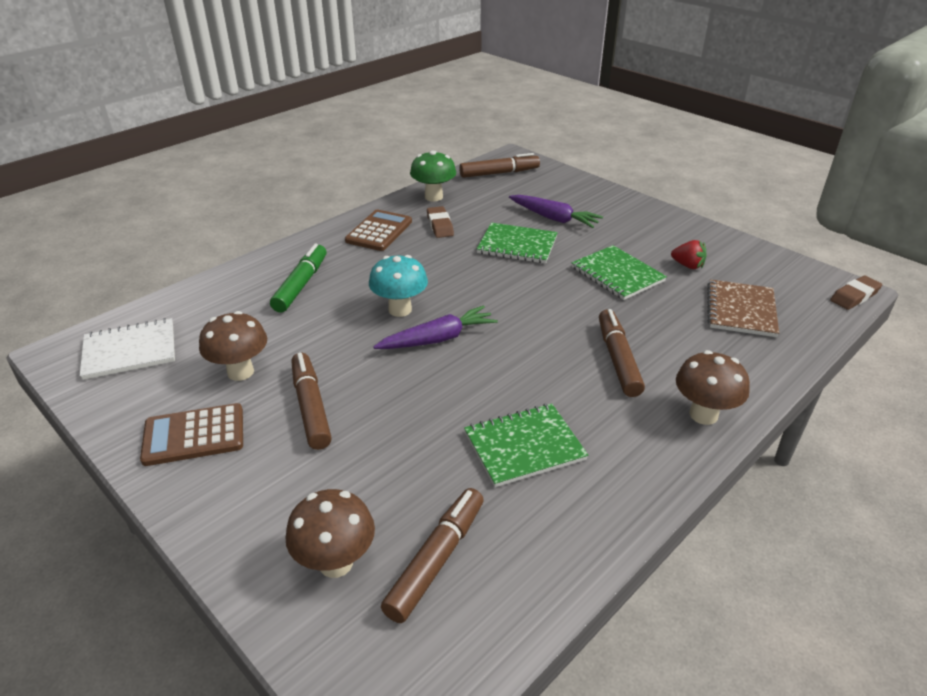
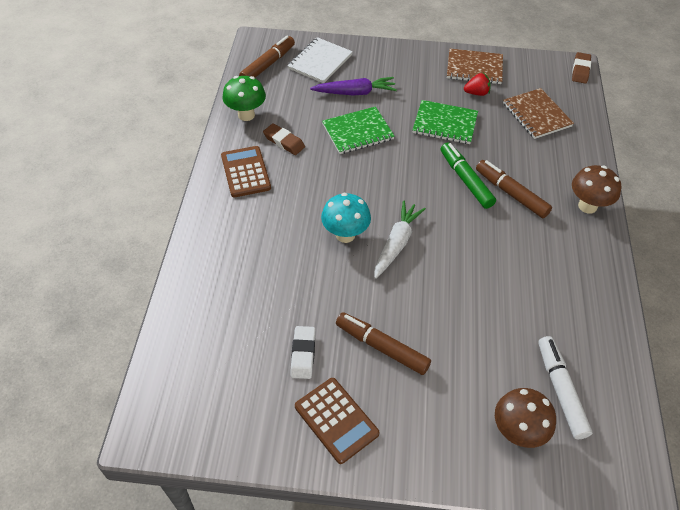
camera: 40 degrees left, 15 degrees up
white notebook [80,318,175,380] -> white notebook moved to [288,37,353,83]
brown calculator [140,403,243,466] -> brown calculator turned 75 degrees counterclockwise [295,378,379,464]
brown mushroom [199,311,267,381] -> white eraser [290,326,316,379]
green marker [270,244,326,312] -> green marker moved to [440,142,496,209]
purple carrot [373,305,498,349] -> white carrot [374,201,426,279]
brown marker [381,488,484,623] -> white marker [538,336,592,439]
green notebook [464,404,588,487] -> none
none -> brown notebook [447,48,503,84]

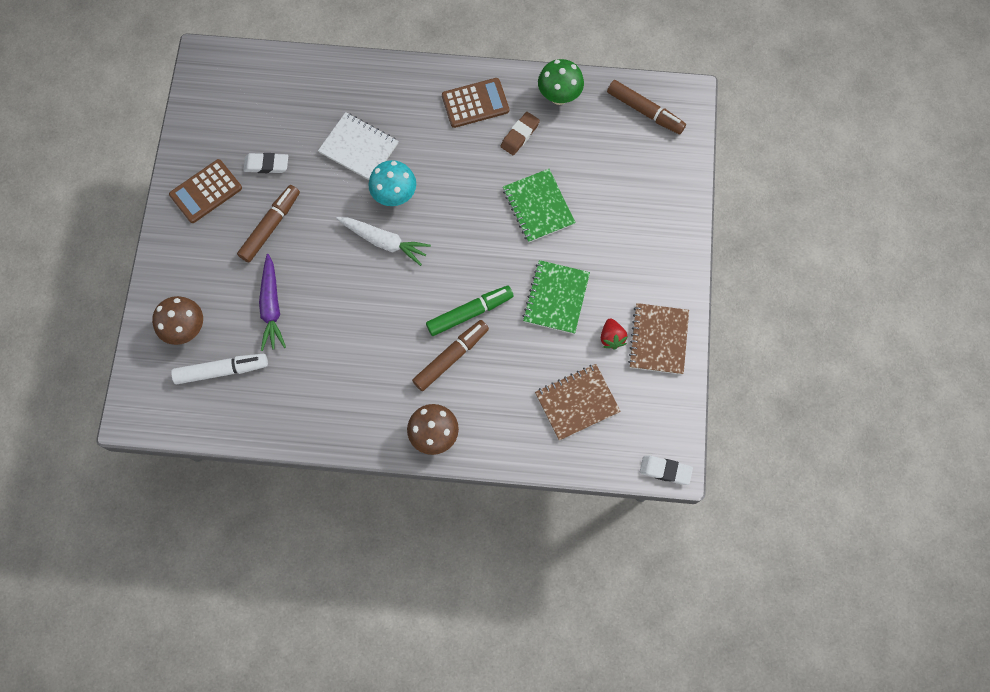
camera: 90 degrees right, 20 degrees up
white notebook [288,37,353,83] -> white notebook moved to [318,112,399,180]
purple carrot [310,77,397,96] -> purple carrot moved to [259,254,286,351]
brown eraser [572,52,591,84] -> white eraser [640,455,693,485]

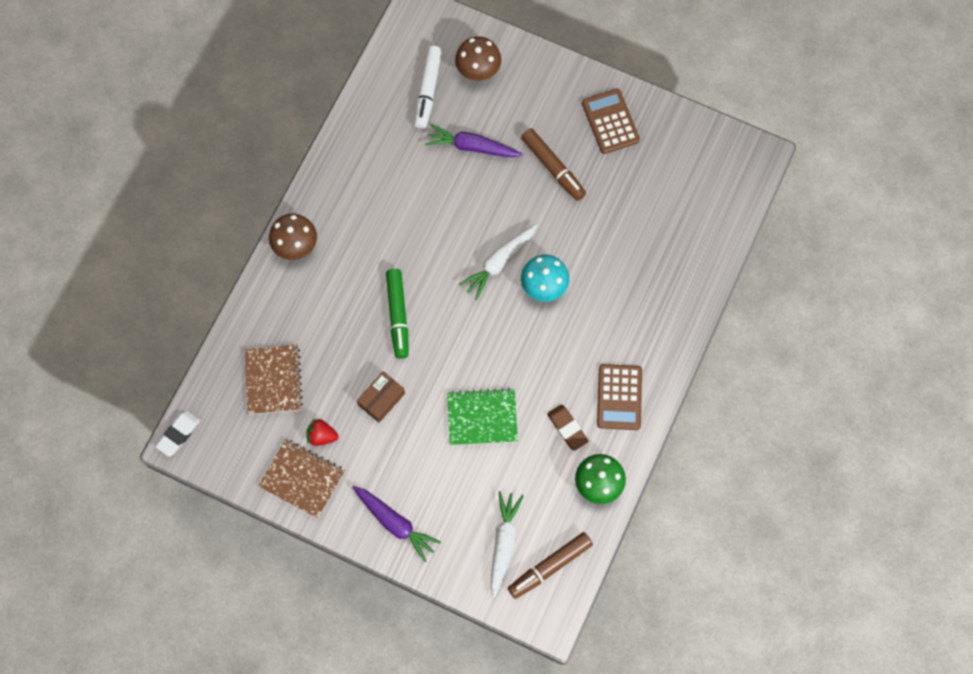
camera: 110 degrees right, 0 degrees up
white eraser [243,153,288,173] -> none
white notebook [318,112,399,180] -> none
brown marker [412,320,489,391] -> none
green notebook [523,260,590,334] -> brown box [357,371,405,423]
none -> purple carrot [352,486,441,562]
none -> white carrot [490,491,524,598]

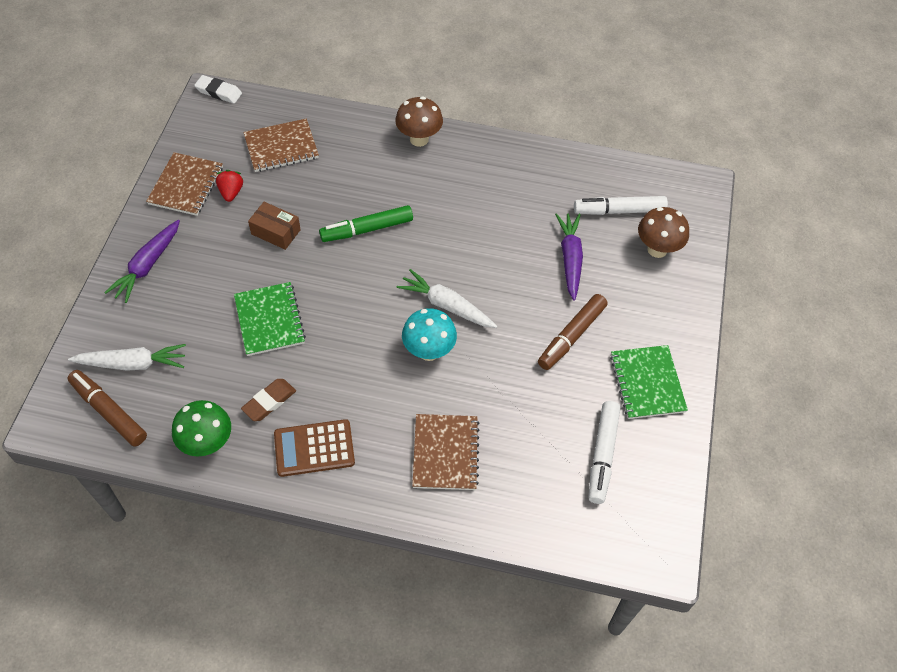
camera: 75 degrees right, 15 degrees down
brown calculator [582,89,640,154] -> green notebook [610,345,688,419]
none -> brown notebook [412,414,479,490]
none -> white marker [588,401,621,504]

